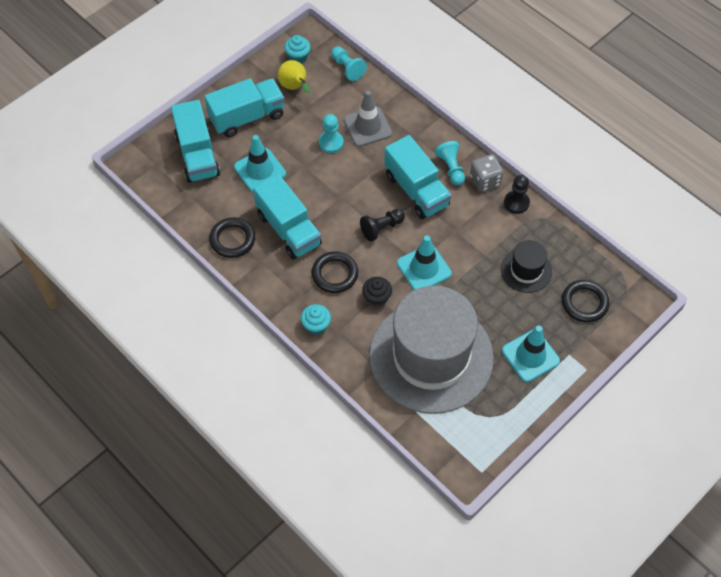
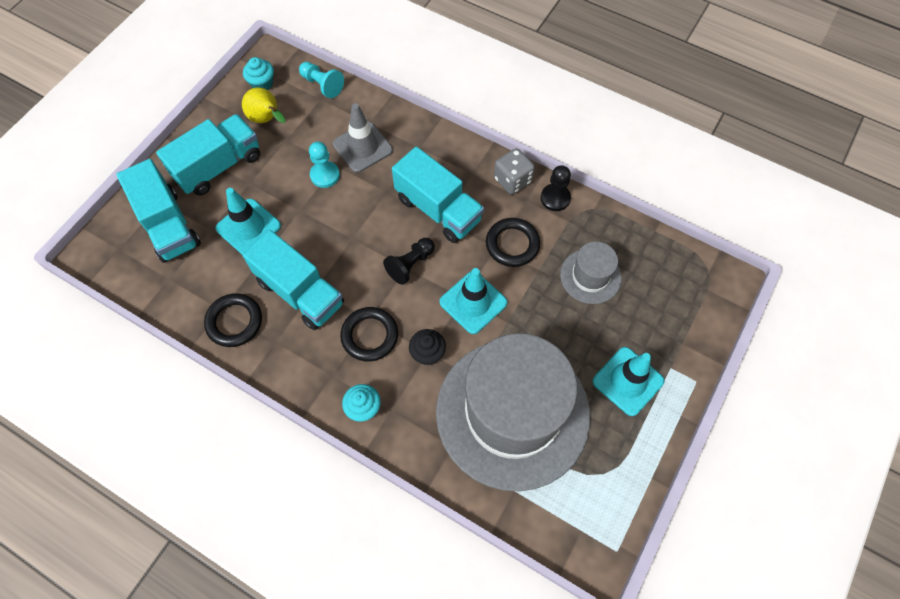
camera: 15 degrees left, 5 degrees up
turquoise pawn [434,141,465,185] -> none
black hat [501,240,552,293] -> grey hat [560,242,622,304]
black ring [562,280,610,323] -> black ring moved to [486,218,540,267]

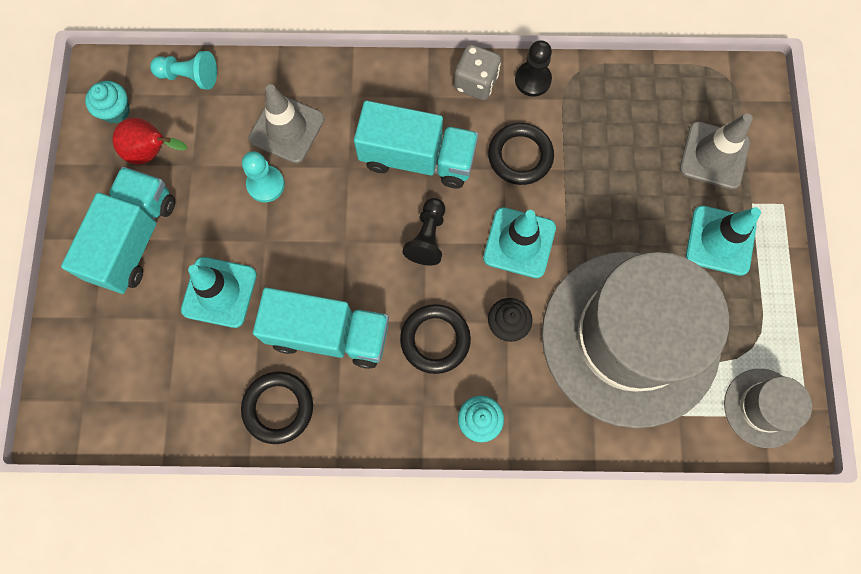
camera: 30 degrees left, 10 degrees up
turquoise truck [116,159,201,263] -> none
yellow pear [242,87,285,123] -> red pear [112,118,187,164]
grey hat [560,242,622,304] -> grey hat moved to [724,369,812,448]
none -> grey traffic cone [680,114,753,190]

